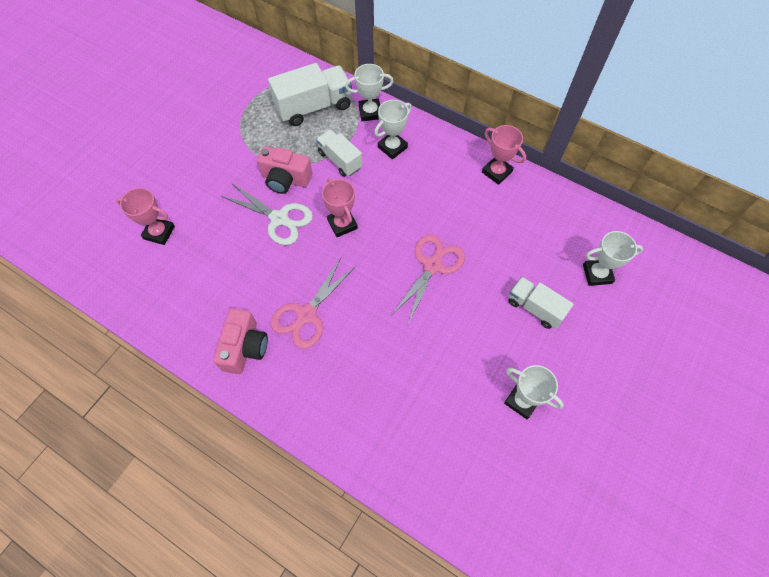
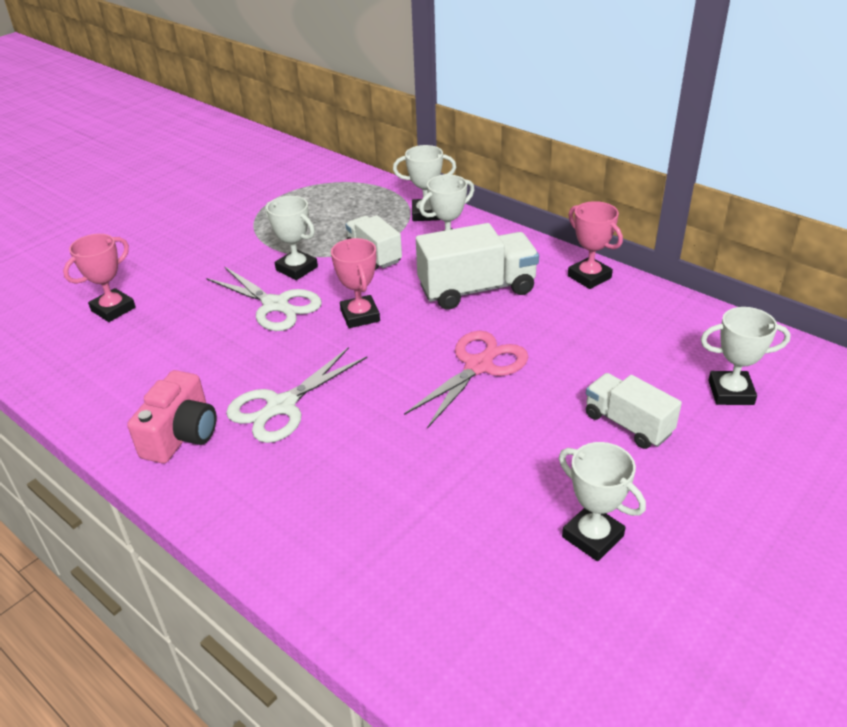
camera: 10 degrees right, 25 degrees down
pink trophy [116,188,175,245] -> pink trophy turned 75 degrees counterclockwise [63,234,136,322]
pink camera [257,146,312,194] -> white trophy [265,196,318,280]
white truck [268,63,352,126] -> white truck moved to [416,223,539,310]
pink scissors [271,258,356,349] -> white scissors [226,347,367,443]

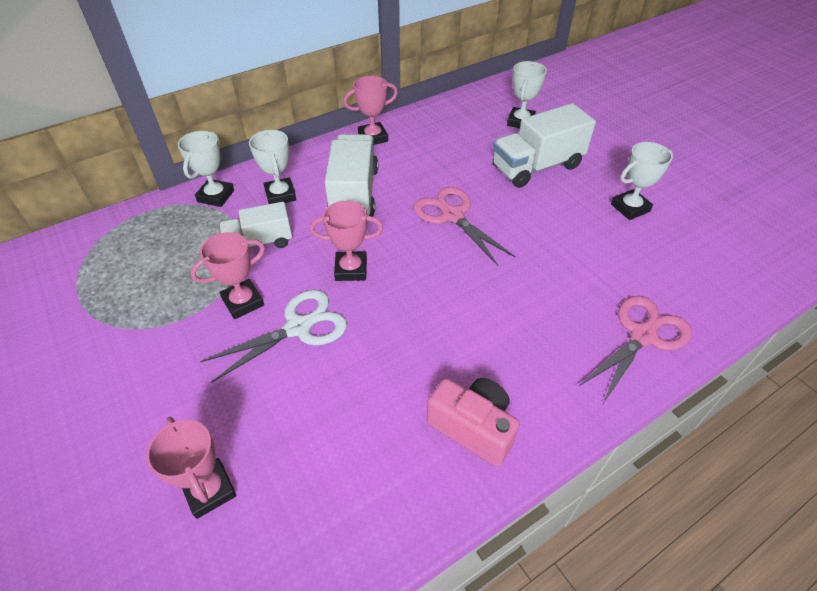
camera: 75 degrees left, 10 degrees up
white scissors [226,347,367,443] -> none
white trophy [265,196,318,280] -> pink trophy [190,232,265,319]
white truck [586,373,682,449] -> white truck [493,103,596,188], size x1.59
none -> pink scissors [578,296,692,404]

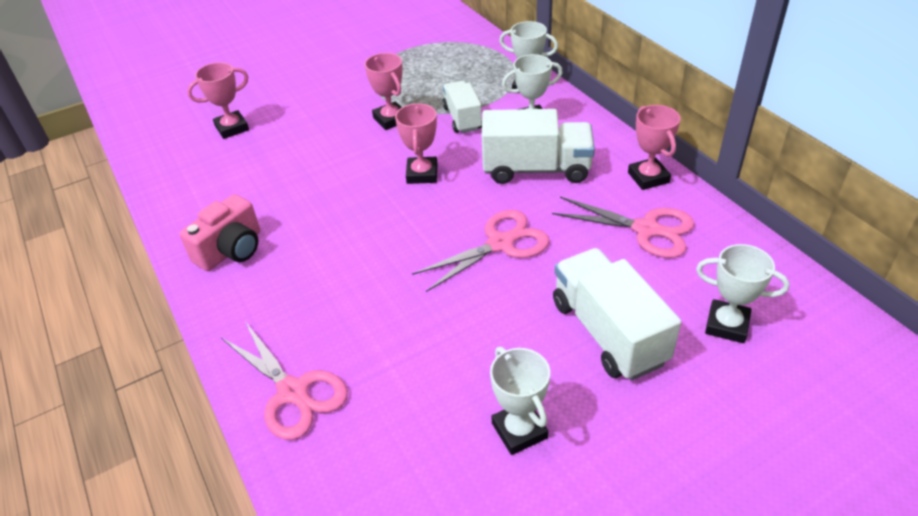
camera: 95 degrees right, 5 degrees down
white scissors [200,290,347,383] -> none
none -> pink scissors [552,196,694,258]

